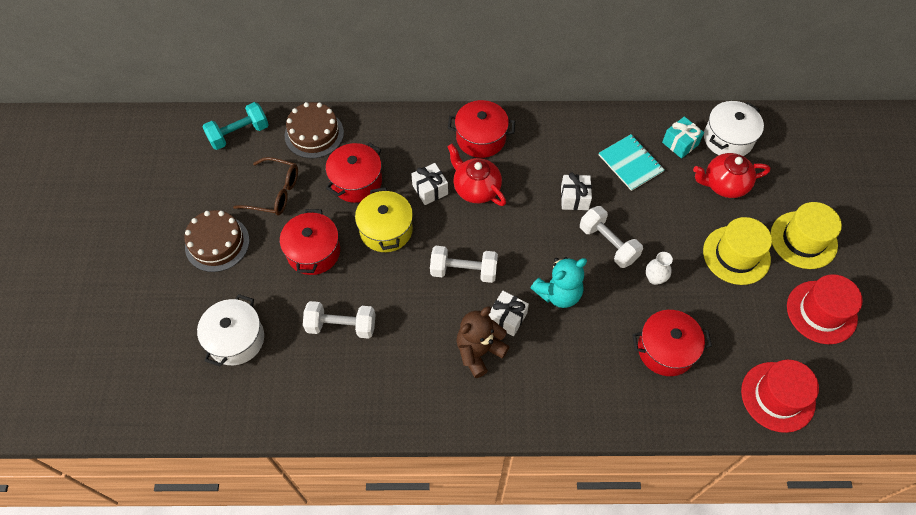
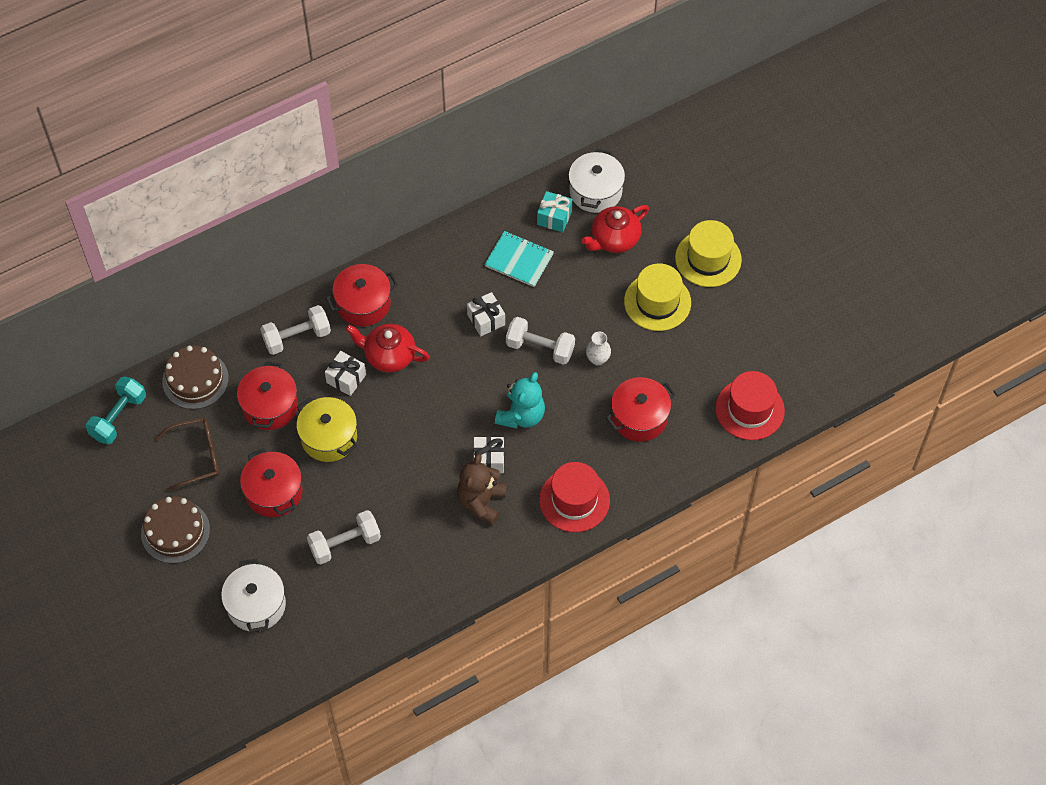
camera: 30 degrees left, 0 degrees up
white dumbbell [430,246,498,283] -> white dumbbell moved to [260,305,331,355]
red hat [787,274,863,344] -> red hat moved to [539,462,610,532]

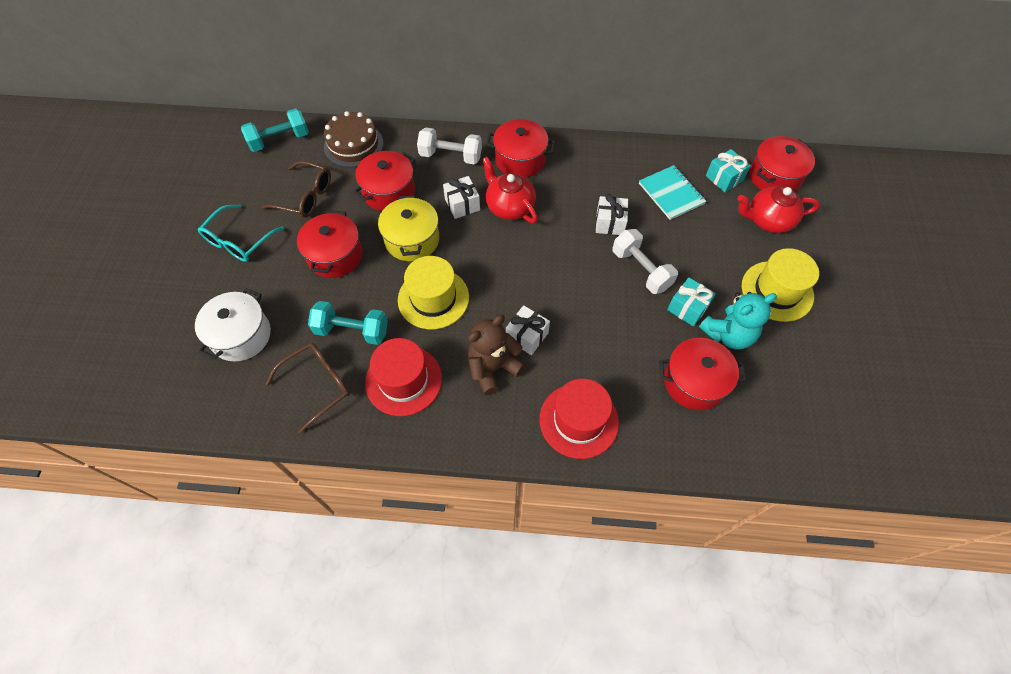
camera: 35 degrees right, 0 degrees up
brown cake [141,496,210,564] -> turquoise glasses [198,205,284,262]
white dumbbell [307,510,381,565] -> turquoise dumbbell [308,301,388,345]
turquoise teddy bear [495,372,545,429] -> turquoise teddy bear moved to [699,292,777,350]
white pot [568,149,625,213] -> red pot [750,136,815,191]
white vase [586,332,611,366] -> turquoise gift [667,278,716,326]
yellow hat [675,220,742,287] -> yellow hat moved to [398,256,469,329]
red hat [715,371,785,440] -> red hat moved to [365,338,442,416]
none -> brown glasses [266,343,350,434]

